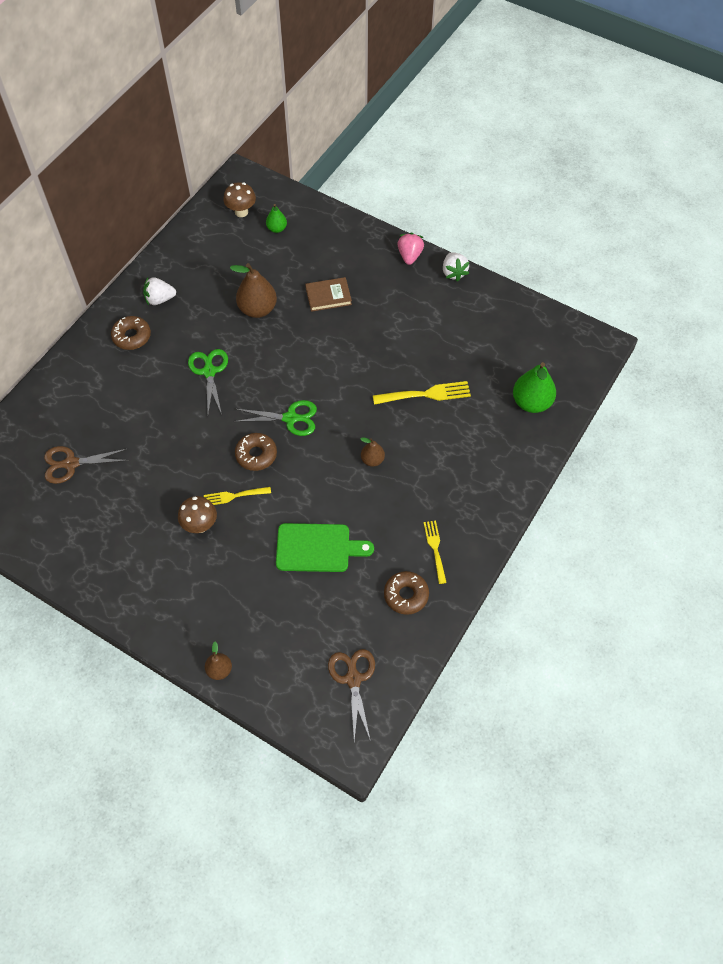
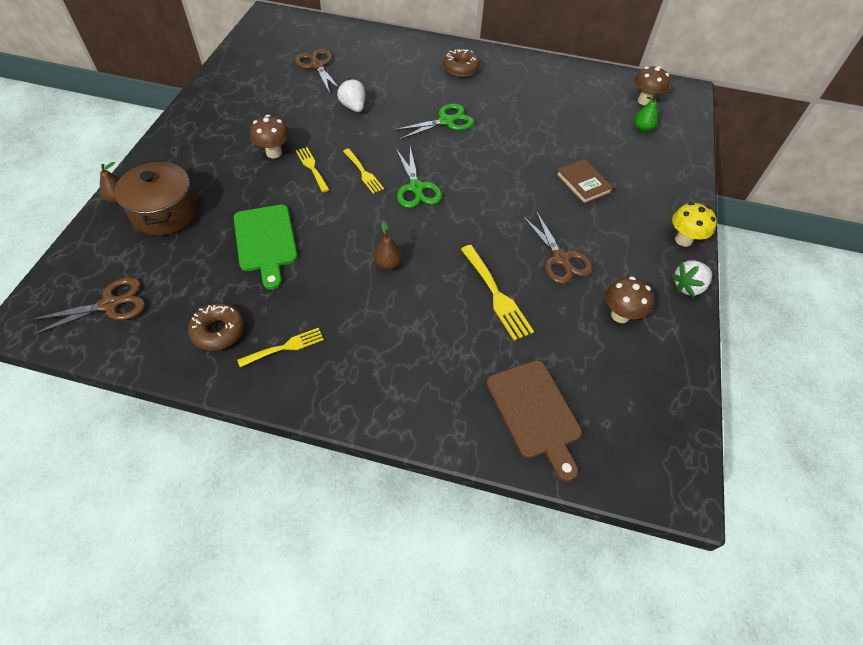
camera: 70 degrees right, 5 degrees down
white strawberry [143,277,176,305] -> white strawberry moved to [337,78,365,112]
brown pear [230,263,277,318] -> none
brown donut [235,433,277,471] -> yellow fork [343,149,384,194]
pink strawberry [397,233,424,265] -> yellow mushroom [672,202,717,247]
green pear [513,362,556,413] -> brown cutting board [486,360,582,481]
none -> brown pot [114,160,197,236]
none -> brown scissors [522,211,593,284]
none -> brown mushroom [605,276,654,323]

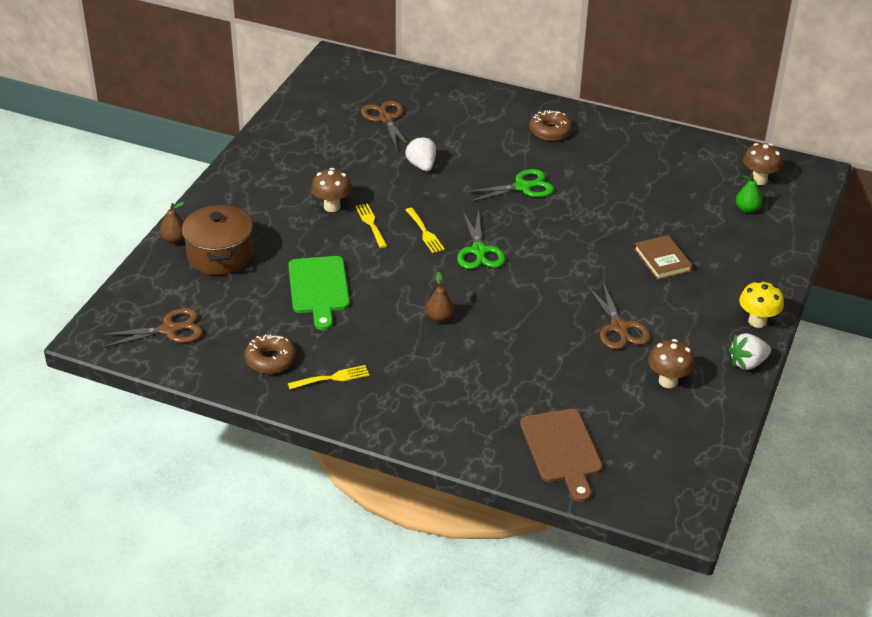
camera: 10 degrees right, 15 degrees down
yellow fork [461,245,534,341] -> none

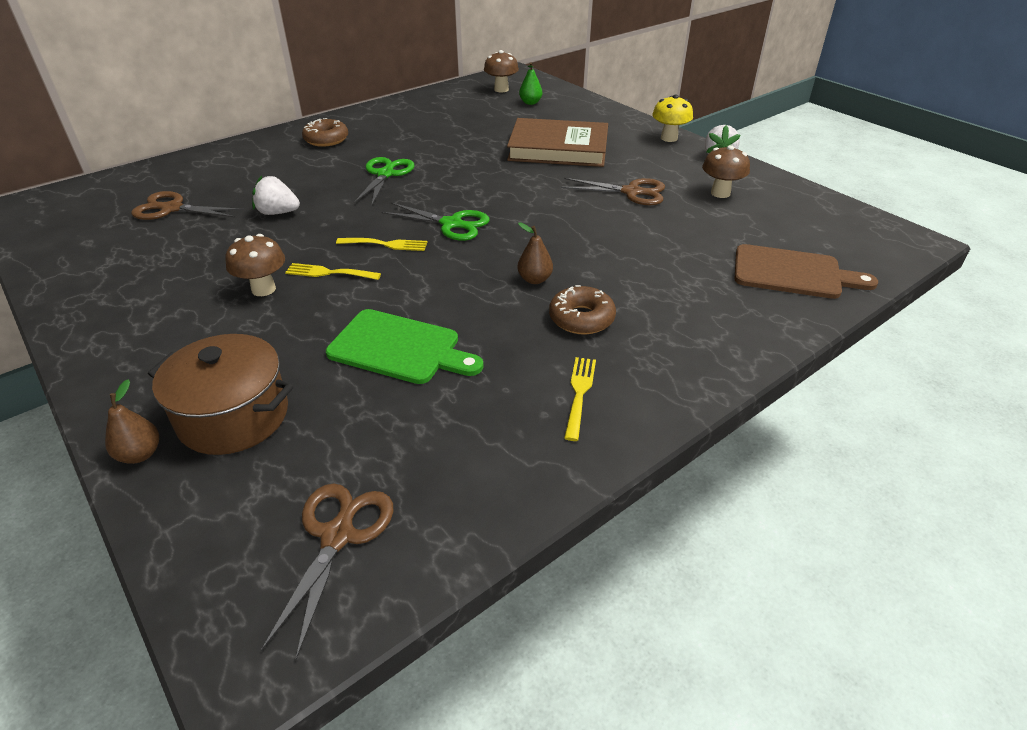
camera: 60 degrees left, 0 degrees up
brown donut [244,334,296,374] -> brown donut moved to [549,285,616,335]
brown book [634,235,692,280] -> brown book [507,118,608,167], size x1.89

